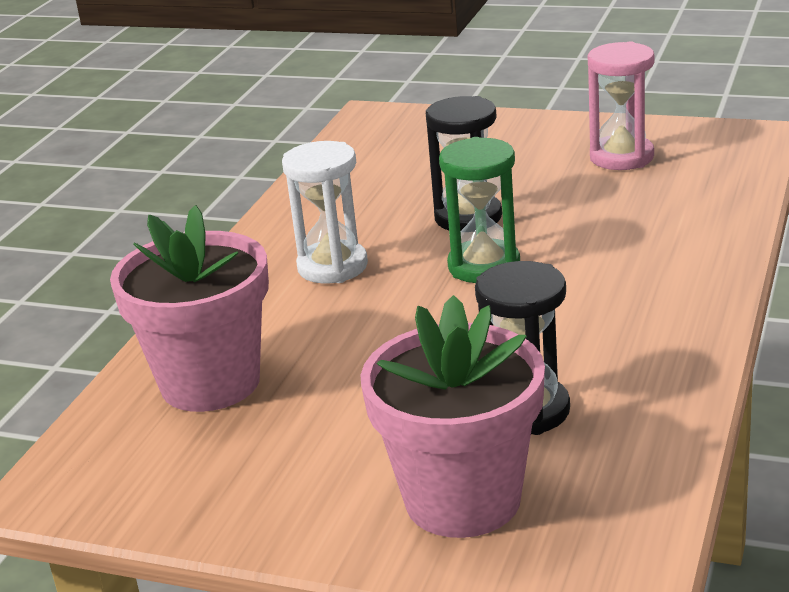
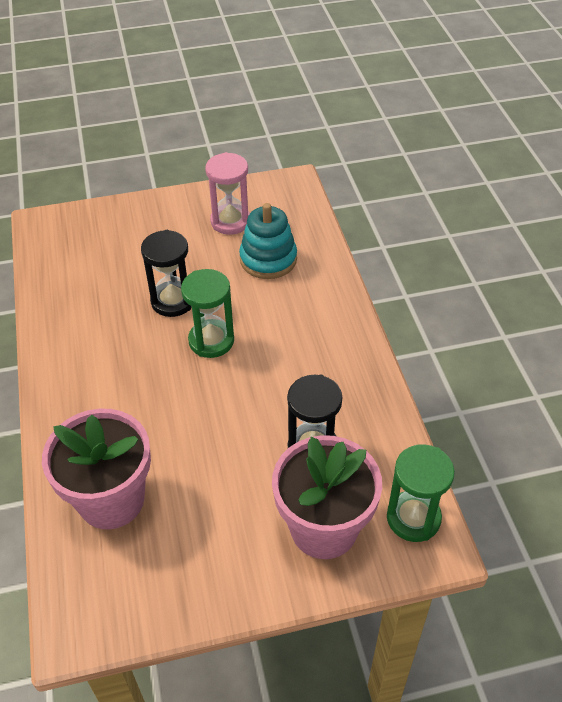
camera: 35 degrees left, 20 degrees up
white hourglass [282,141,368,284] -> none
none -> turquoise stacking toy [239,203,297,279]
none -> green hourglass [387,444,455,542]

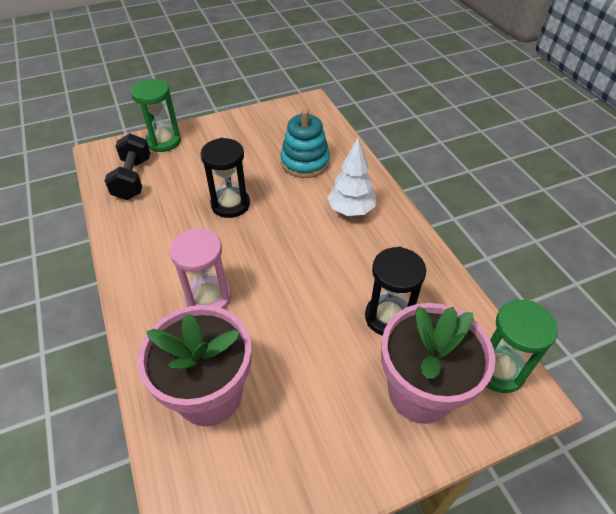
camera: 10 degrees left, 0 degrees up
green hourglass [181,269,234,358] -> green hourglass moved to [131,79,181,152]
pink hourglass [205,152,250,235] -> pink hourglass moved to [169,228,231,309]
none -> black dumbbell [105,133,150,200]
none -> white tree [327,138,376,216]

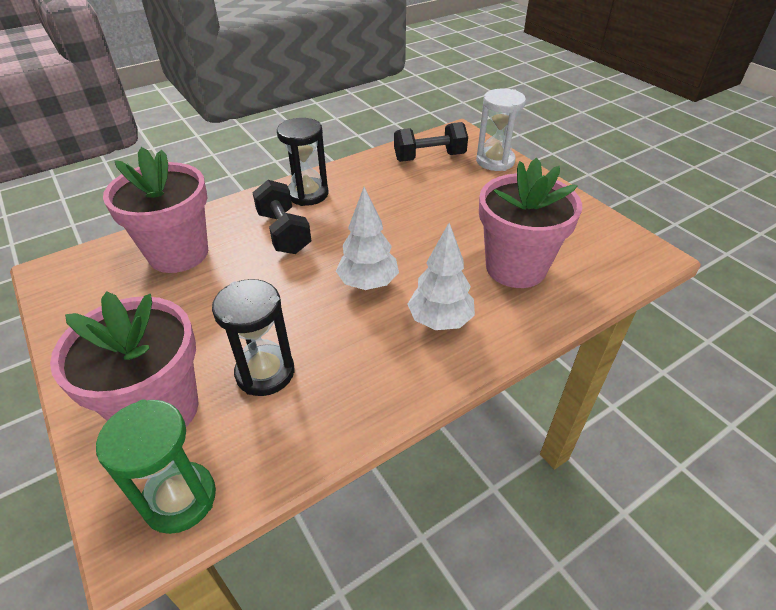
camera: 80 degrees right, 5 degrees down
green hourglass [131,79,181,152] -> white hourglass [476,89,526,171]
pink hourglass [169,228,231,309] -> black dumbbell [252,180,312,254]
black hourglass [200,138,250,218] -> black hourglass moved to [277,118,329,206]
turquoise stacking toy [281,109,330,178] -> pink flower pot [479,158,582,288]
none -> white tree [336,187,399,290]

